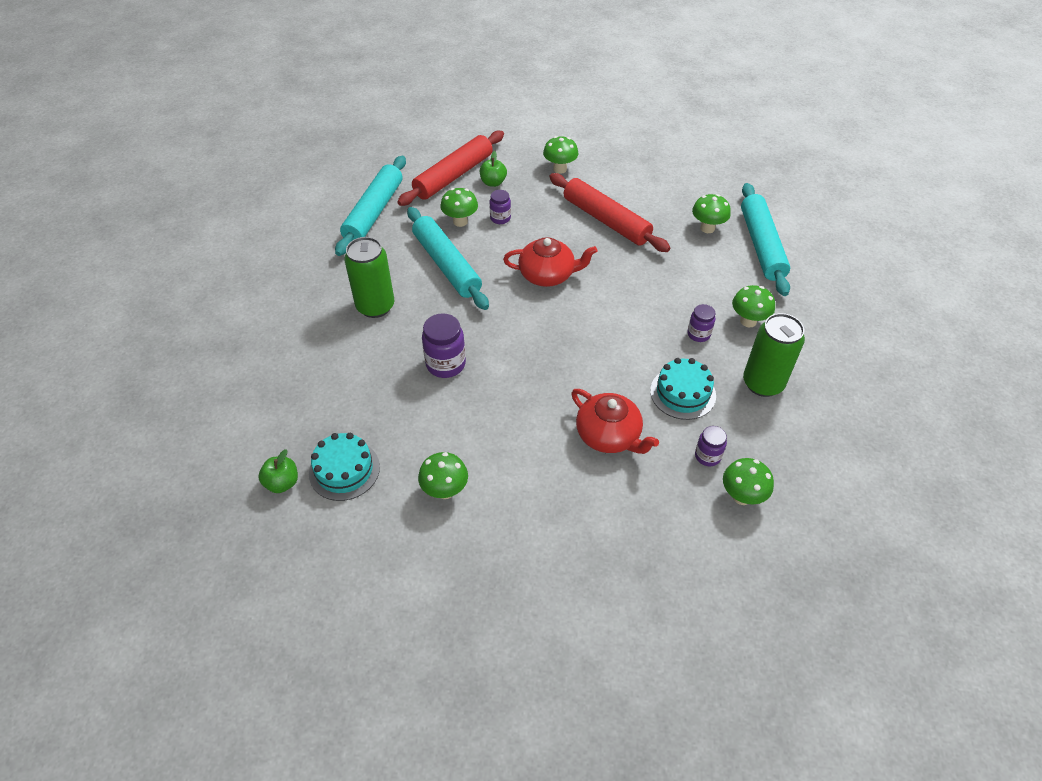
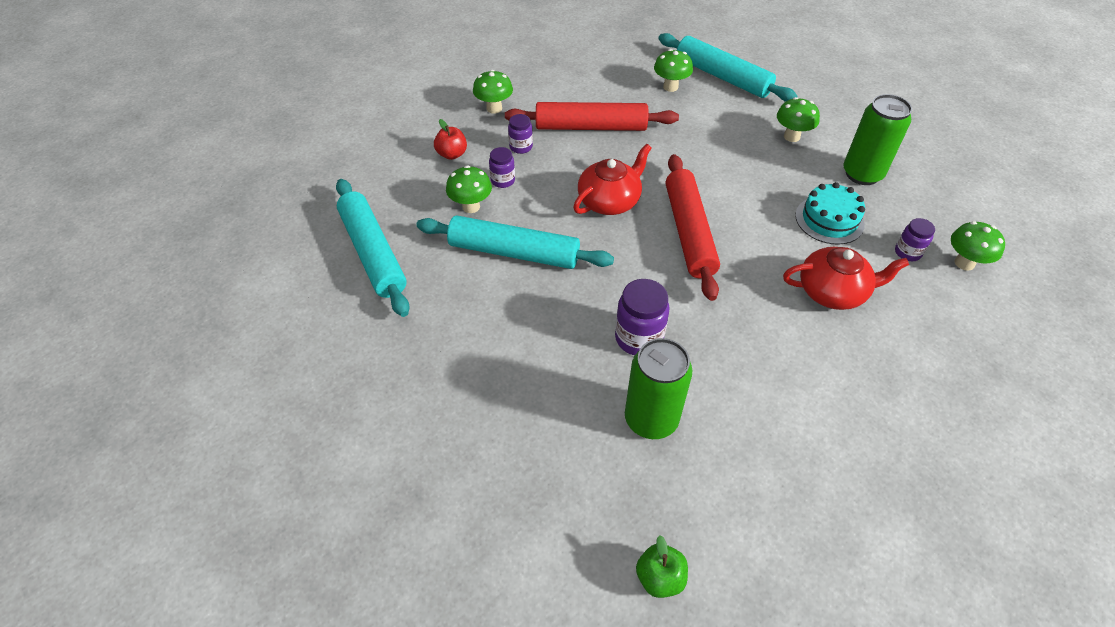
camera: 45 degrees left, 0 degrees up
turquoise cake [309,433,380,501] -> none
green can [344,237,394,318] -> green can moved to [625,338,692,439]
red rolling pin [397,131,504,206] -> red rolling pin moved to [666,154,720,301]
green mushroom [418,452,468,499] -> none
green apple [480,151,507,187] -> red apple [434,119,467,160]
purple jar [688,304,715,342] -> purple jar moved to [508,114,533,154]

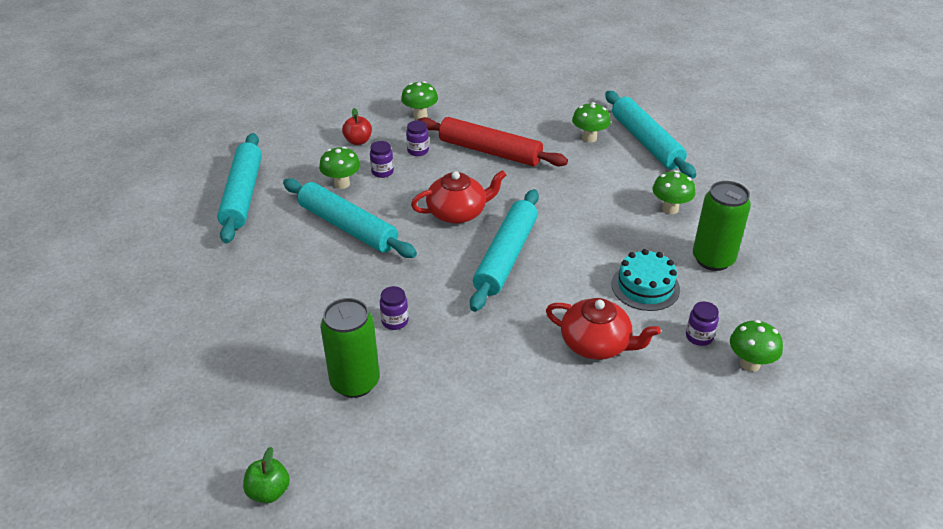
camera: 25 degrees right, 10 degrees down
purple jar [615,279,669,355] -> purple jar [380,286,409,330], size x0.61
red rolling pin [666,154,720,301] -> turquoise rolling pin [470,189,539,312]

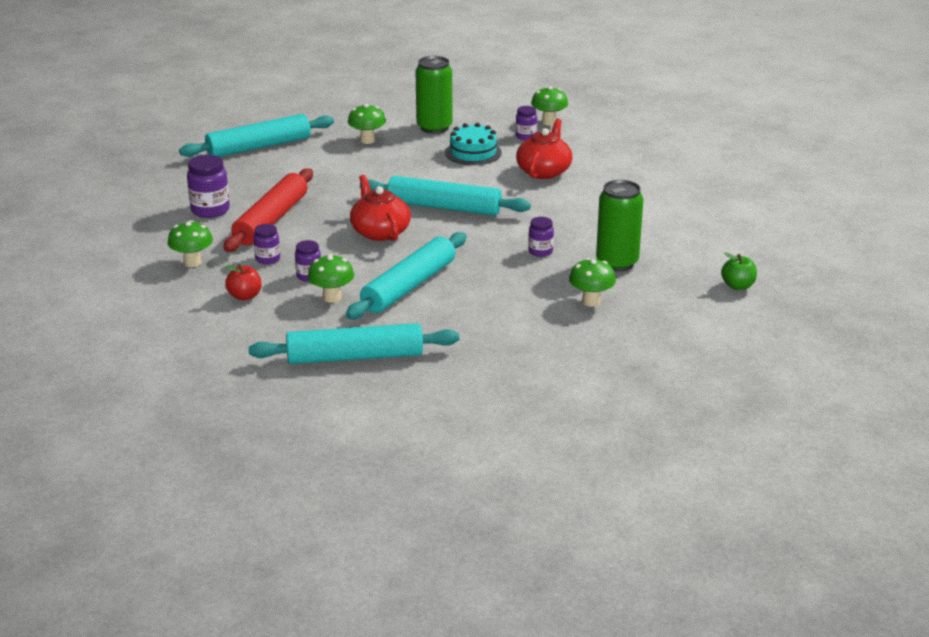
camera: 95 degrees left, 10 degrees down
green mushroom [572,102,611,143] -> green mushroom moved to [569,258,616,307]
none -> purple jar [187,155,230,218]

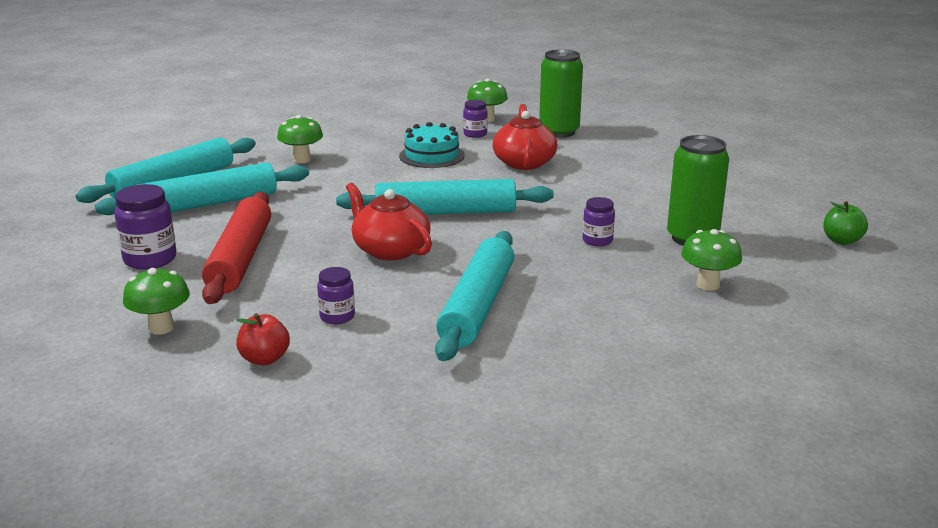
camera: 20 degrees left, 5 degrees down
turquoise rolling pin [248,323,459,364] -> turquoise rolling pin moved to [95,162,309,215]
purple jar [254,224,280,264] -> none
green mushroom [308,254,354,303] -> none
green can [415,56,452,134] -> green can moved to [539,49,583,138]

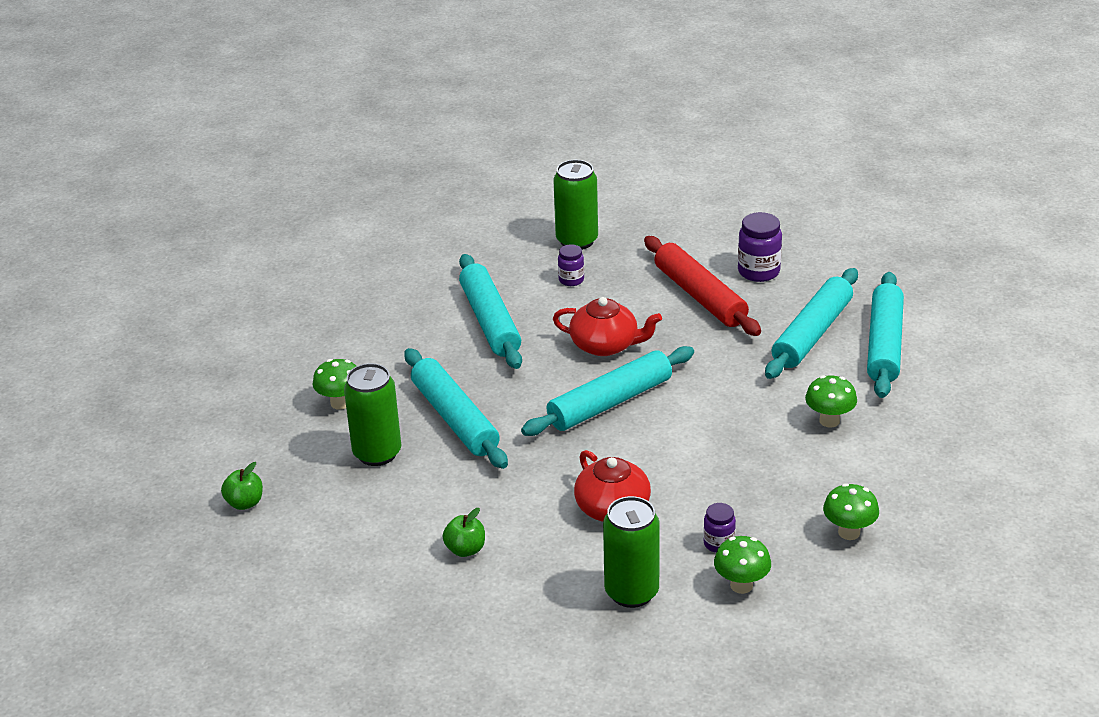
camera: 150 degrees right, 10 degrees up
green mushroom [123,268,190,335] -> green mushroom moved to [823,483,879,540]
red apple [236,313,290,365] -> green can [553,160,598,250]
turquoise cake [399,122,465,168] -> none
purple jar [583,197,615,246] -> turquoise rolling pin [404,348,508,469]
none -> green apple [442,508,485,557]

